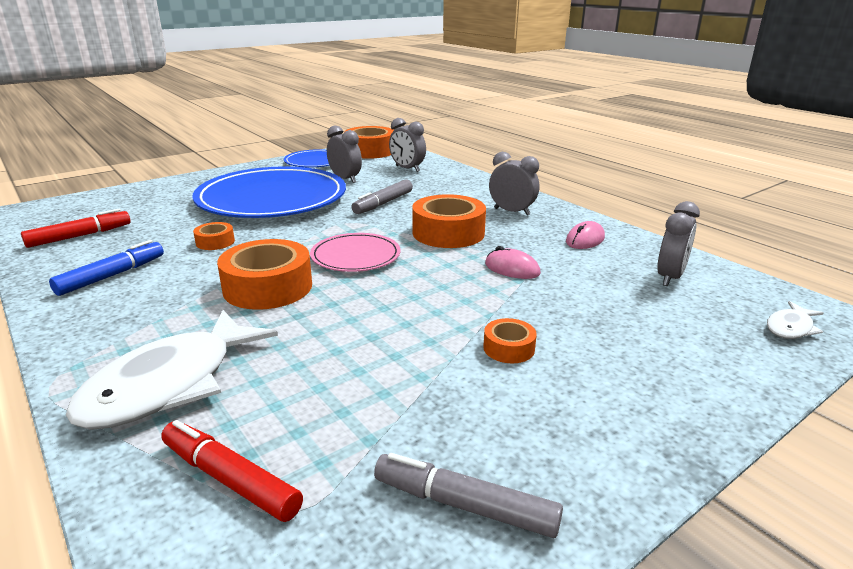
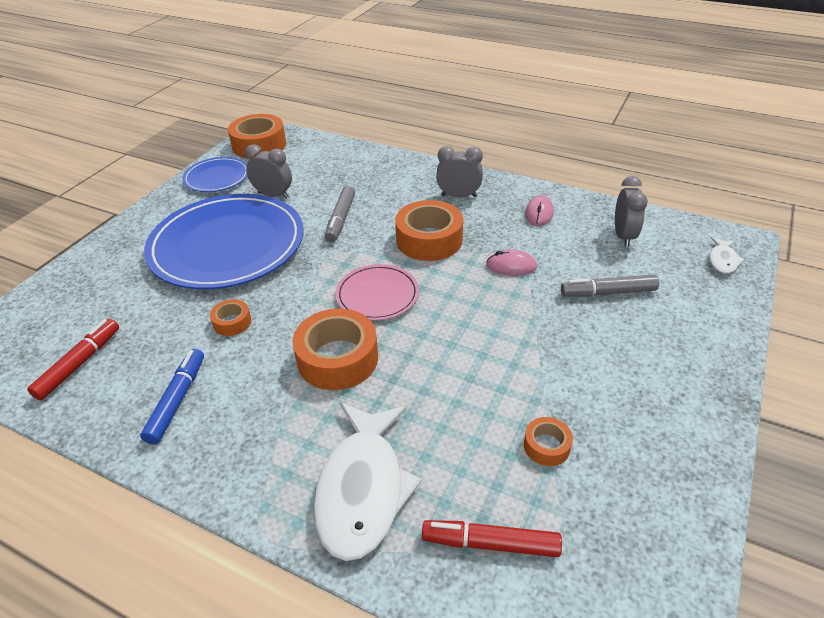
camera: 25 degrees left, 15 degrees up
grey marker [374,453,563,538] -> grey marker moved to [561,275,659,297]
grey clock [389,118,426,172] -> none
orange tape [483,318,537,363] -> orange tape moved to [524,417,573,466]

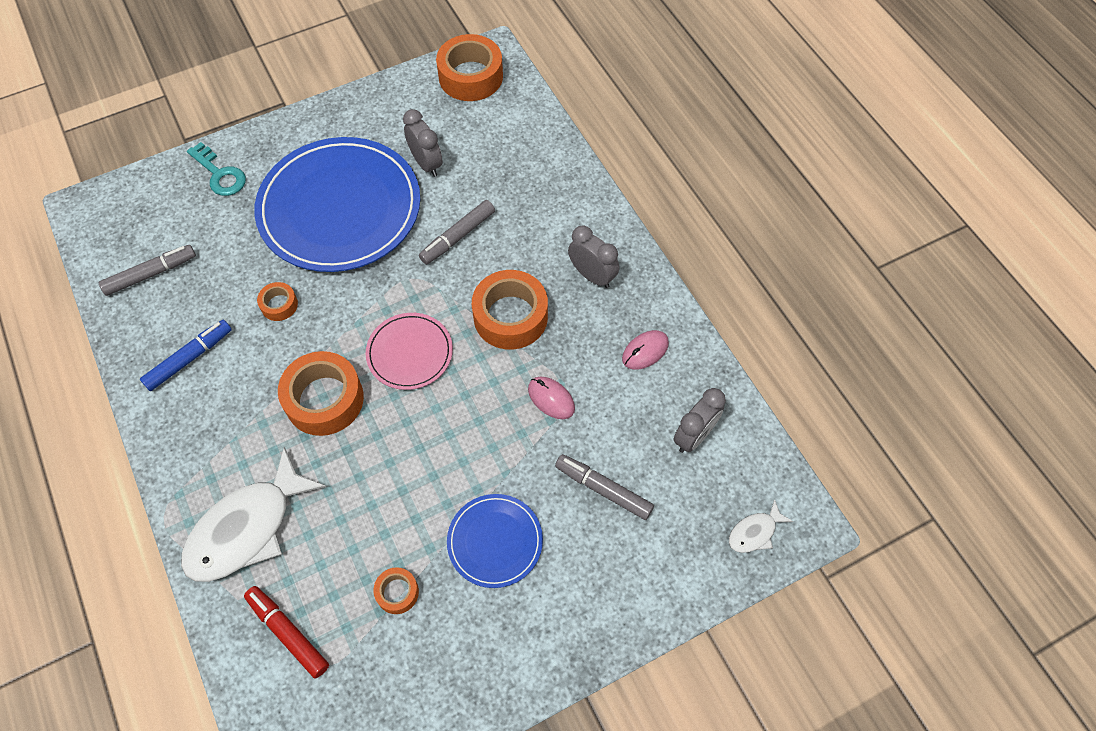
camera: 35 degrees right, 20 degrees up
red marker [27,319,119,401] -> grey marker [99,245,196,296]
blue plate [182,157,247,192] -> blue plate moved to [447,494,543,588]
none -> turquoise key [187,142,246,196]

